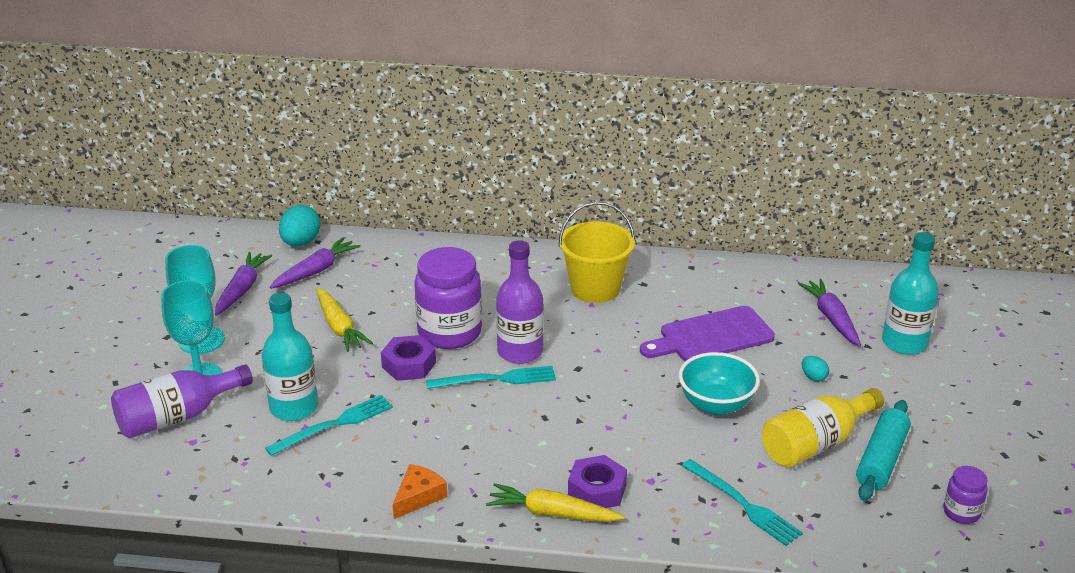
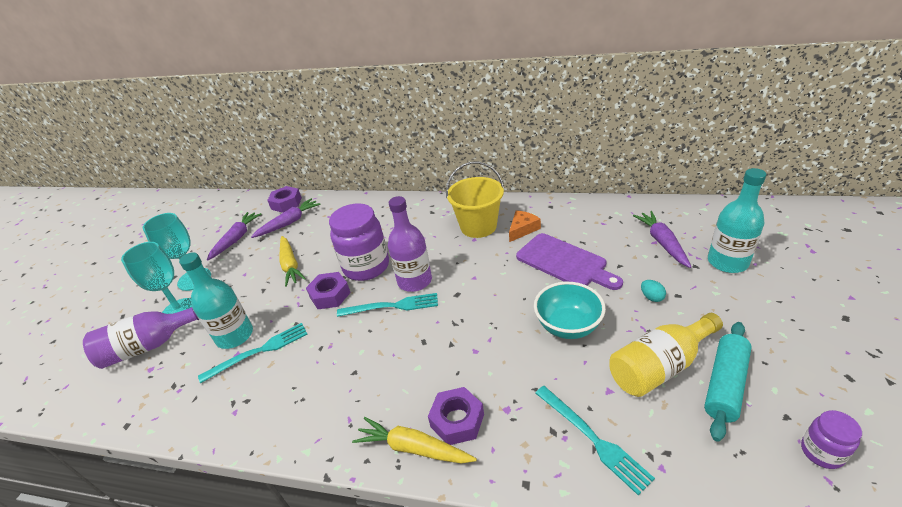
camera: 10 degrees right, 5 degrees up
turquoise egg [279,205,321,246] -> purple nut [267,186,302,213]
orange cheese [393,464,447,519] -> orange cheese moved to [509,210,541,242]
purple cutting board [640,306,775,361] -> purple cutting board turned 120 degrees counterclockwise [516,233,623,290]

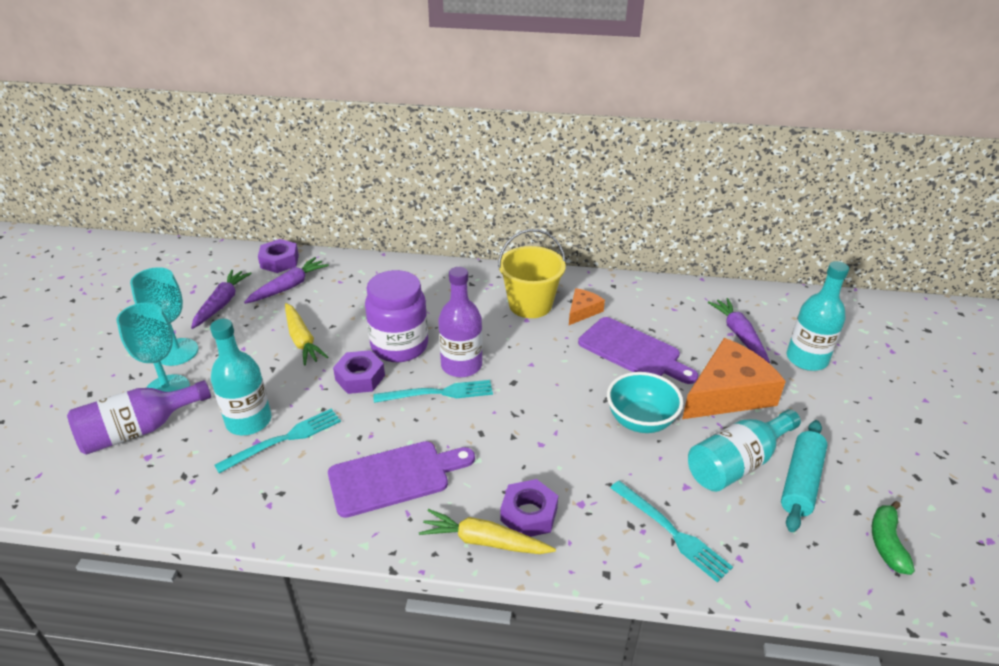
camera: 10 degrees left, 0 degrees up
yellow bottle [609,313,723,397] -> turquoise bottle [688,409,801,492]
turquoise egg [641,280,666,302] -> orange cheese [682,338,786,419]
purple jar [801,410,862,469] -> green banana [872,501,915,575]
none -> purple cutting board [328,441,475,518]

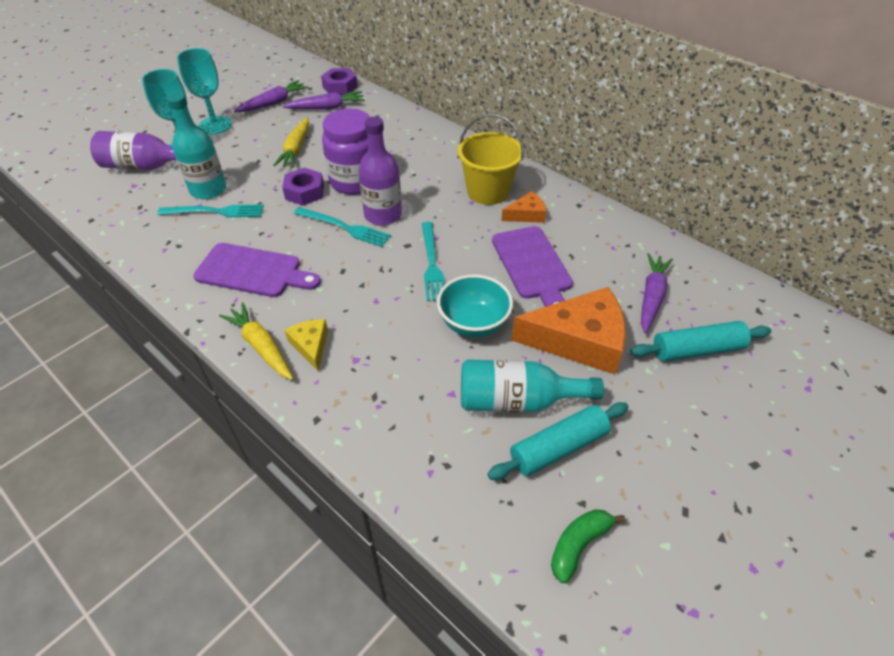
camera: 35 degrees right, 10 degrees up
purple nut [500,479,558,537] -> yellow cheese [285,319,328,371]
turquoise fork [610,481,733,582] -> turquoise fork moved to [422,222,445,301]
turquoise bottle [787,261,849,371] -> turquoise rolling pin [631,321,771,362]

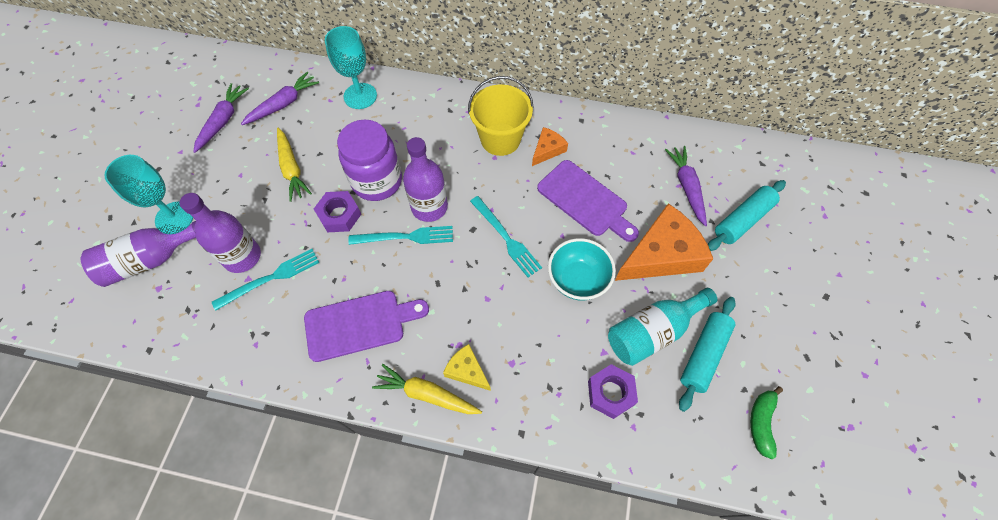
camera: 30 degrees left, 15 degrees up
turquoise bottle [167,93,226,199] -> purple bottle [179,193,261,273]
turquoise goblet [177,48,232,134] -> turquoise goblet moved to [325,26,377,109]
purple nut [321,68,358,95] -> purple nut moved to [588,364,638,419]

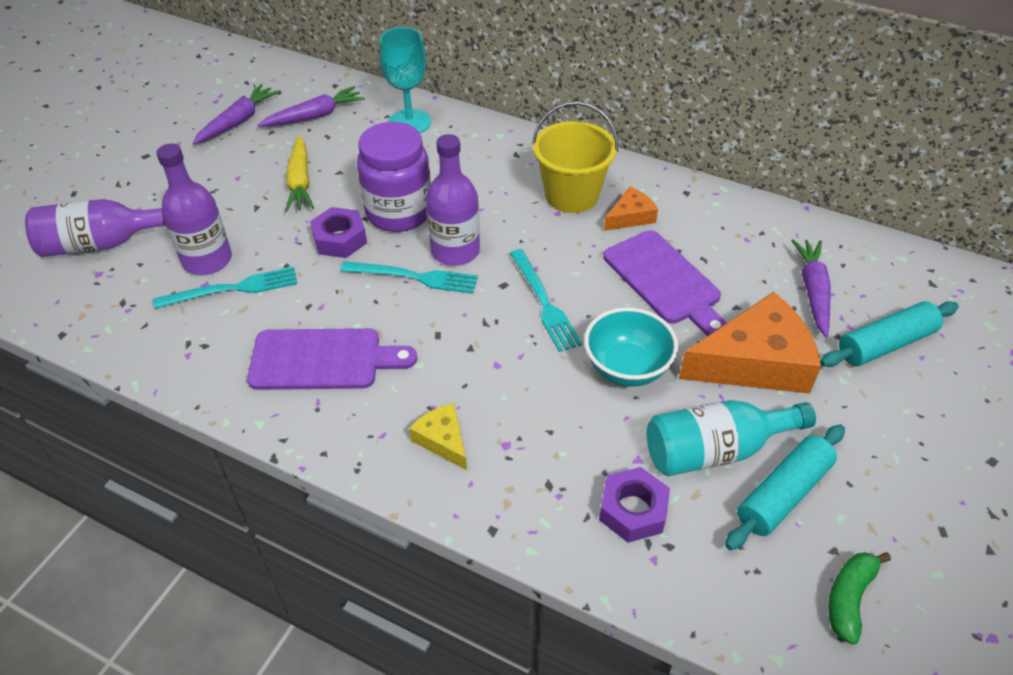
camera: 15 degrees right, 15 degrees down
turquoise goblet [104,155,193,231] -> none
yellow carrot [372,364,482,414] -> none

